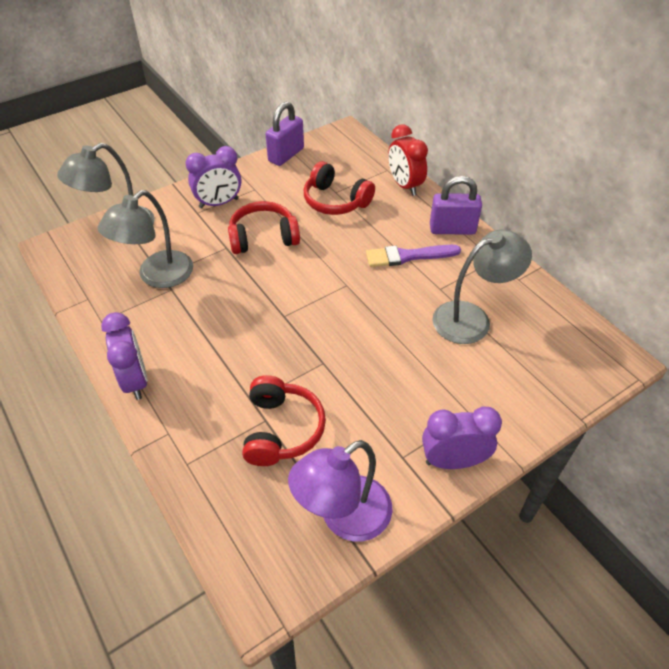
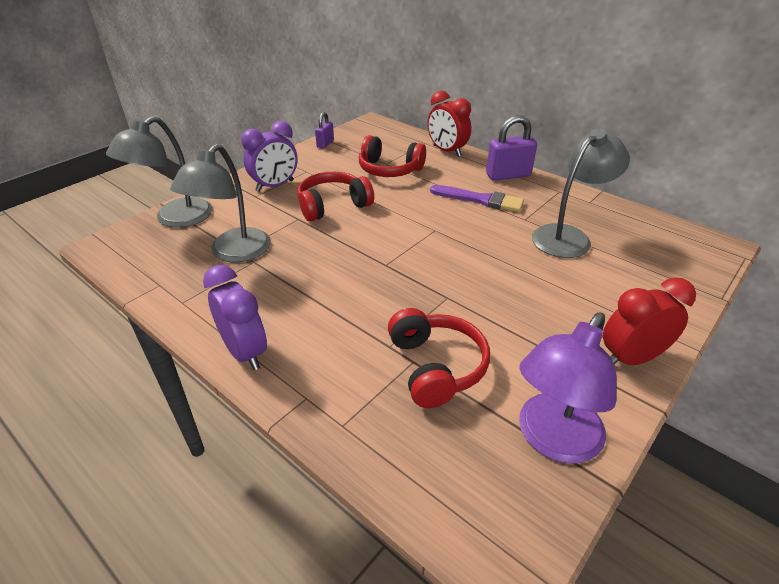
camera: 15 degrees left, 10 degrees down
purple padlock [266,102,304,166] -> purple padlock [315,112,334,148], size x0.58
purple brush [366,245,461,267] -> purple brush turned 135 degrees counterclockwise [430,185,524,212]
purple clock [422,406,502,469] -> red clock [603,277,696,365]

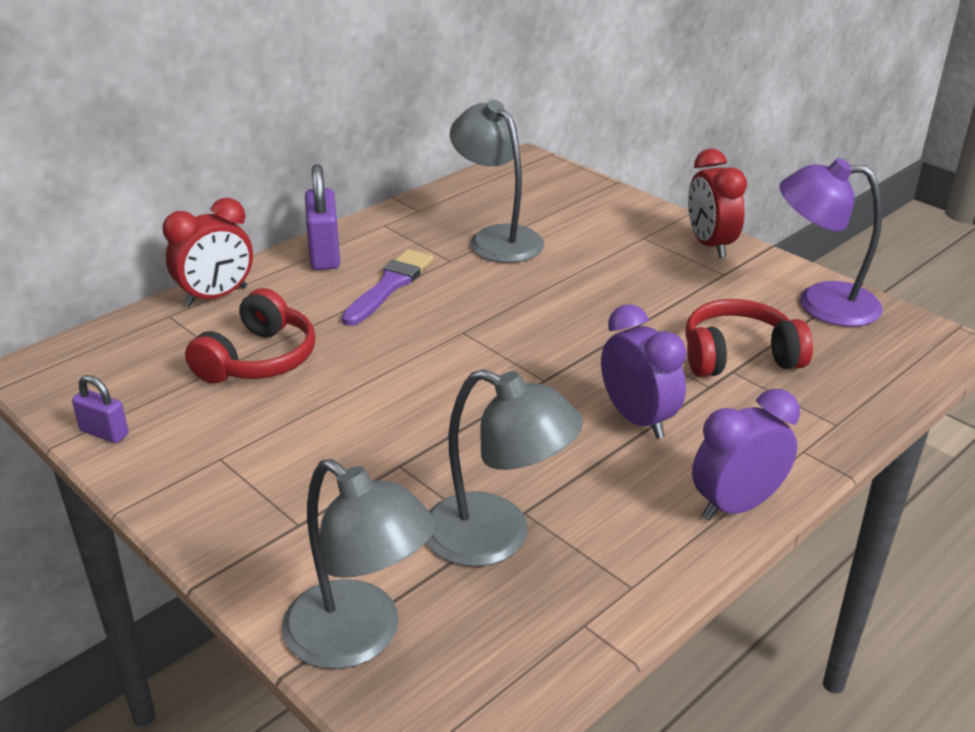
camera: 85 degrees left, 5 degrees down
purple clock [241,121,298,192] -> purple clock moved to [601,304,686,439]
red headphones [297,172,374,222] -> none
purple lamp [519,312,617,463] -> purple lamp turned 150 degrees clockwise [780,158,883,327]

